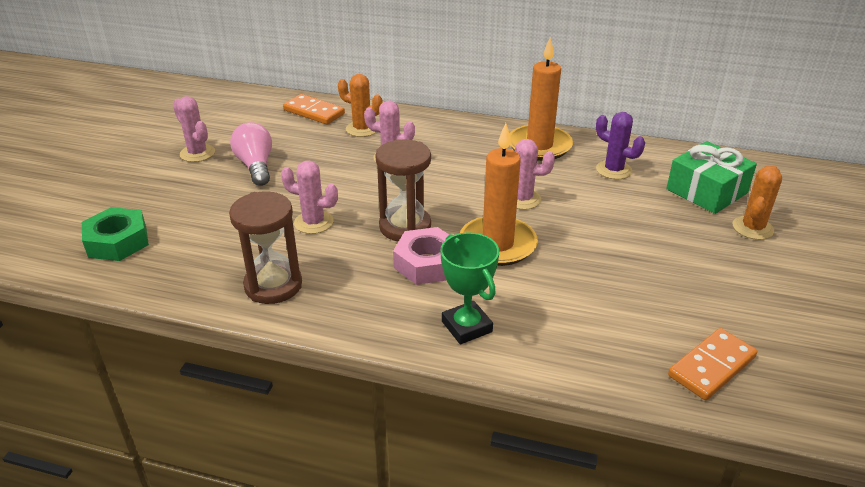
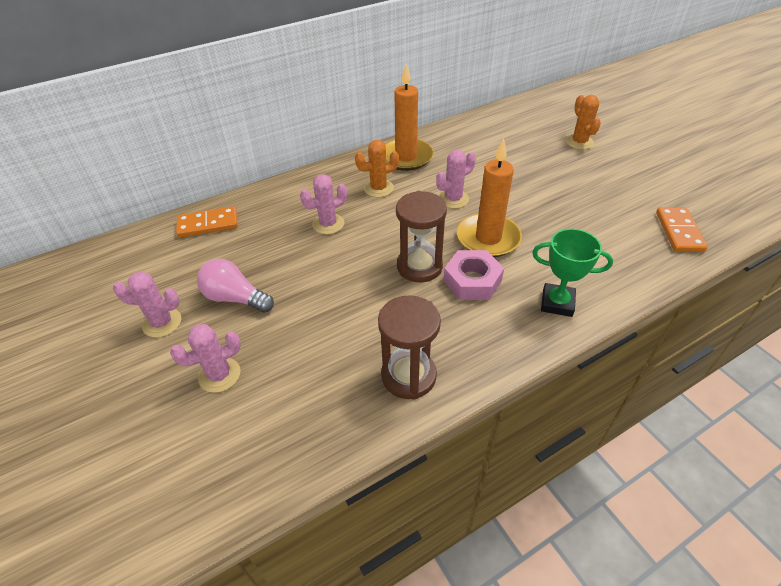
camera: 45 degrees left, 10 degrees up
green nut [82,207,149,261] -> none
pink cactus [281,161,338,234] -> pink cactus moved to [170,324,241,393]
orange cactus [338,74,383,137] -> orange cactus moved to [355,140,399,197]
purple cactus [596,112,645,179] -> none
green gift [666,141,757,214] -> none

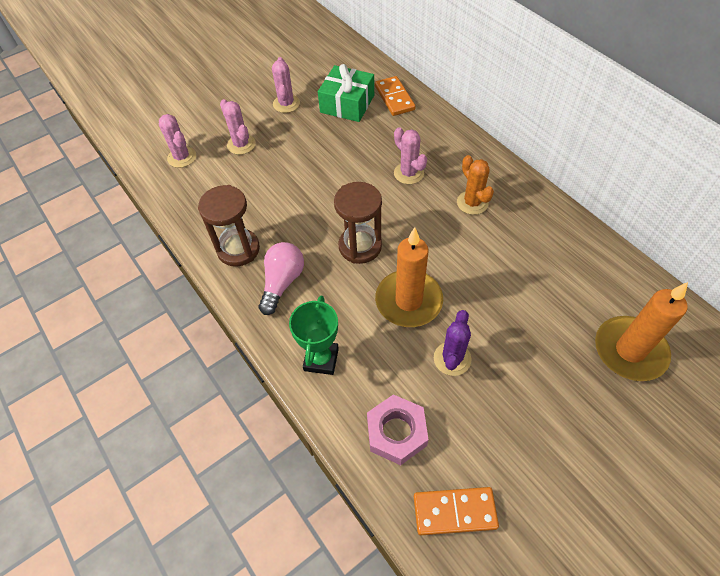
camera: 85 degrees right, 10 degrees up
pink light bulb [197,259,274,313] -> pink light bulb moved to [259,242,304,315]
orange candle [385,64,433,171] -> orange candle moved to [595,282,688,381]
pink cactus [436,150,476,209] -> pink cactus moved to [159,114,196,168]
pink nut [443,250,504,300] -> pink nut moved to [367,394,429,465]
orange cactus [566,95,601,150] -> none
none -> green gift [318,64,374,122]
none -> purple cactus [434,310,471,376]

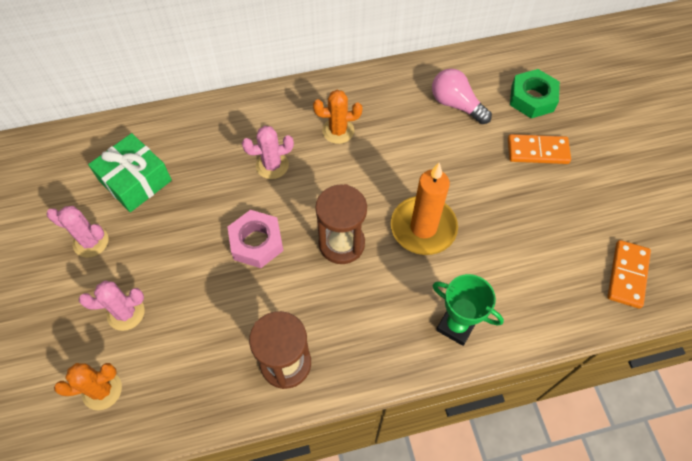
camera: 70 degrees left, 5 degrees up
pink cactus [159,114,196,168] -> orange cactus [54,363,122,410]
pink light bulb [259,242,304,315] -> pink light bulb moved to [432,69,492,124]
pink nut [367,394,429,465] -> pink nut moved to [228,210,283,268]
orange domino [375,76,416,116] -> orange domino moved to [508,134,571,164]
purple cactus [434,310,471,376] -> none
orange candle [595,282,688,381] -> green nut [510,69,560,118]

